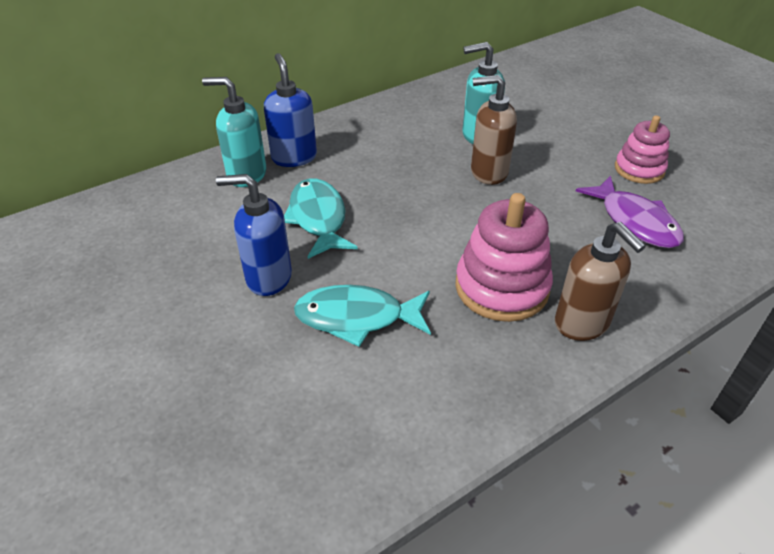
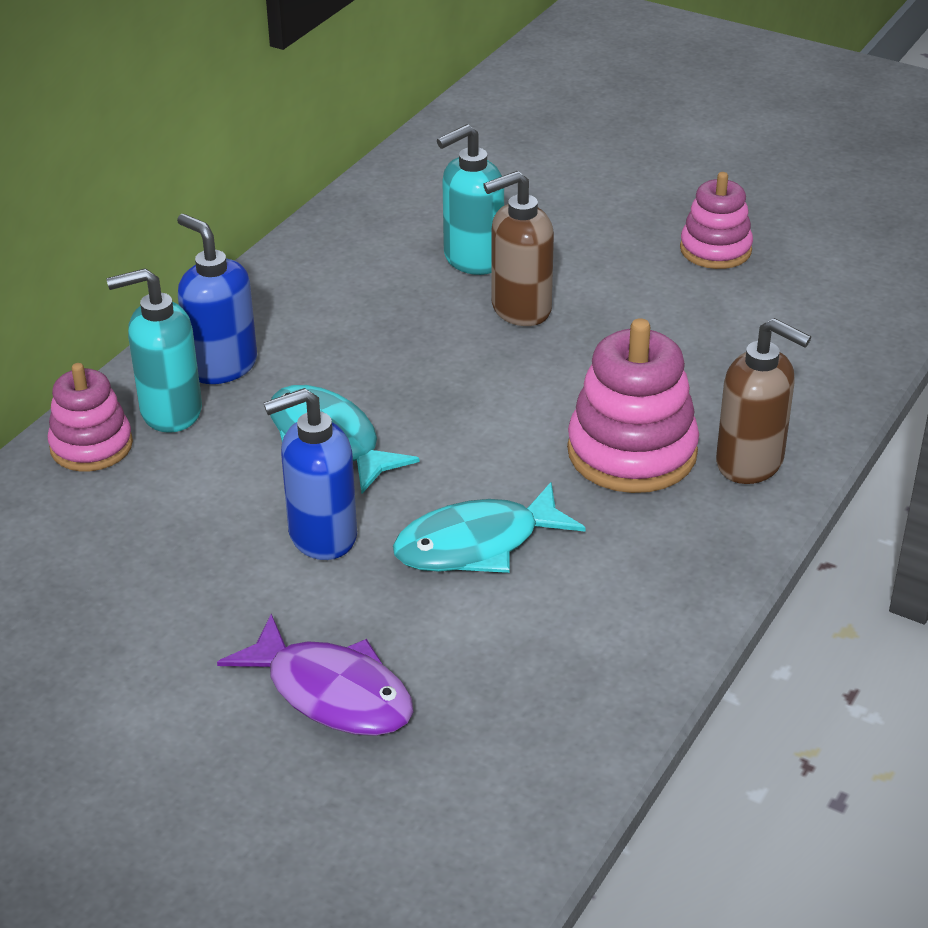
camera: 25 degrees left, 5 degrees down
purple fish [576,175,684,248] -> purple fish moved to [217,614,414,736]
none -> pink stacking toy [47,363,133,471]

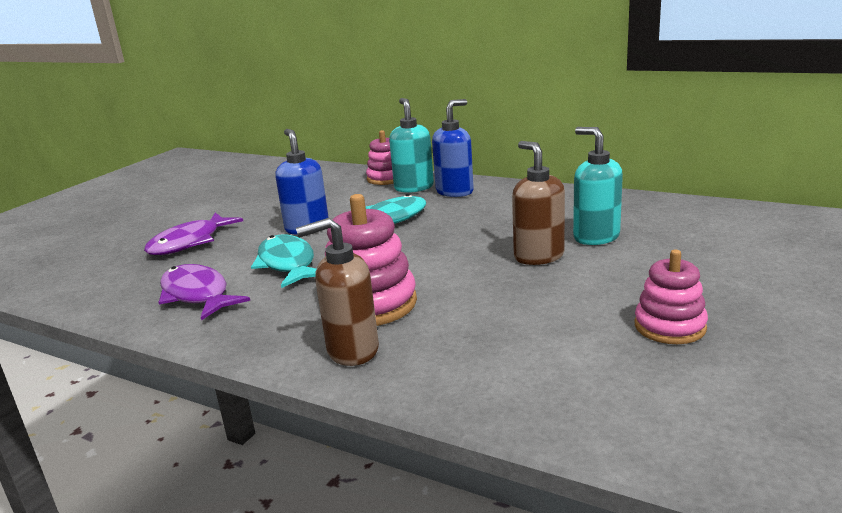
camera: 90 degrees right, 15 degrees down
brown soap dispenser [716,318,811,484] -> brown soap dispenser turned 45 degrees clockwise [296,218,379,366]
none -> purple fish [158,264,250,320]

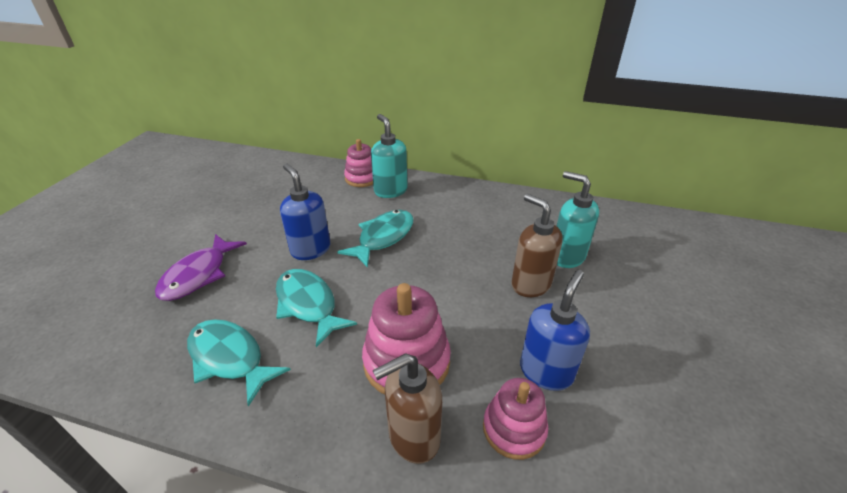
camera: 15 degrees left, 15 degrees up
purple fish [158,264,250,320] -> turquoise fish [187,319,291,407]
blue soap dispenser [432,99,474,197] -> blue soap dispenser moved to [520,270,590,391]
pink stacking toy [635,250,708,344] -> pink stacking toy moved to [483,378,548,460]

